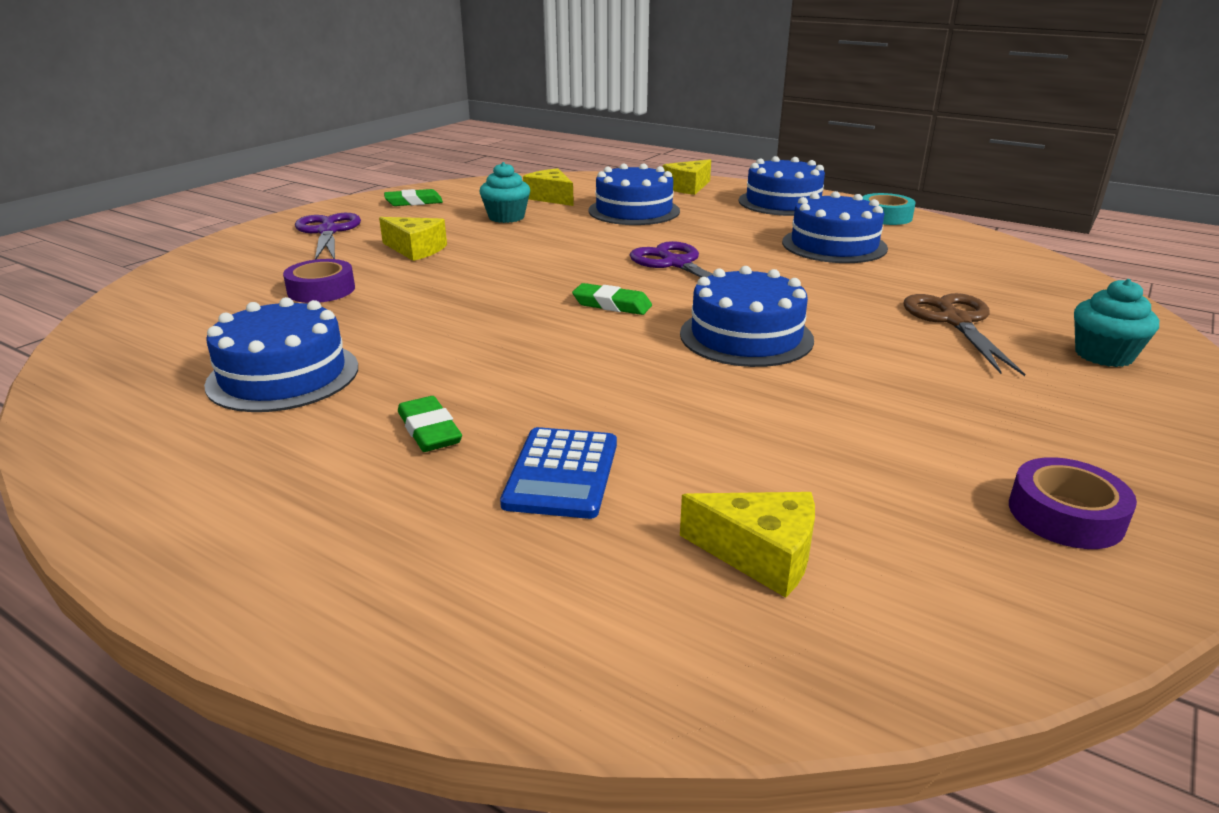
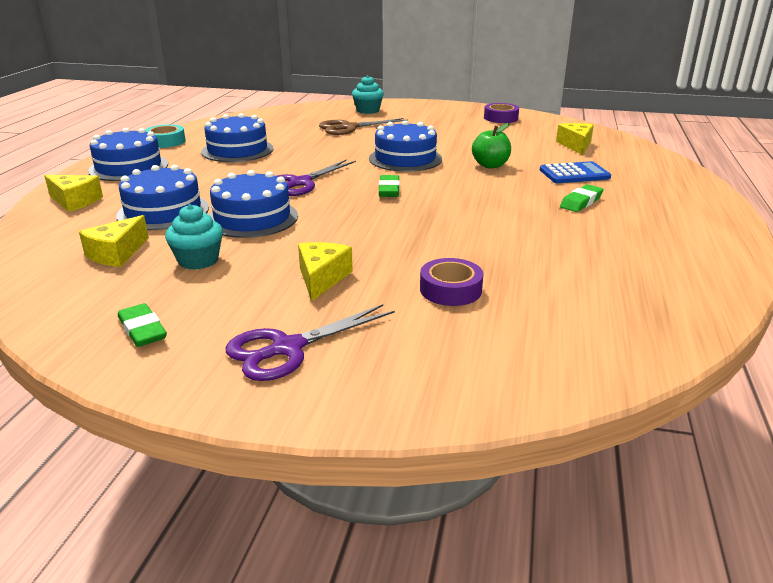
camera: 110 degrees left, 0 degrees up
blue cake [204,297,358,412] -> blue cake moved to [209,170,298,238]
none -> green apple [472,123,511,168]

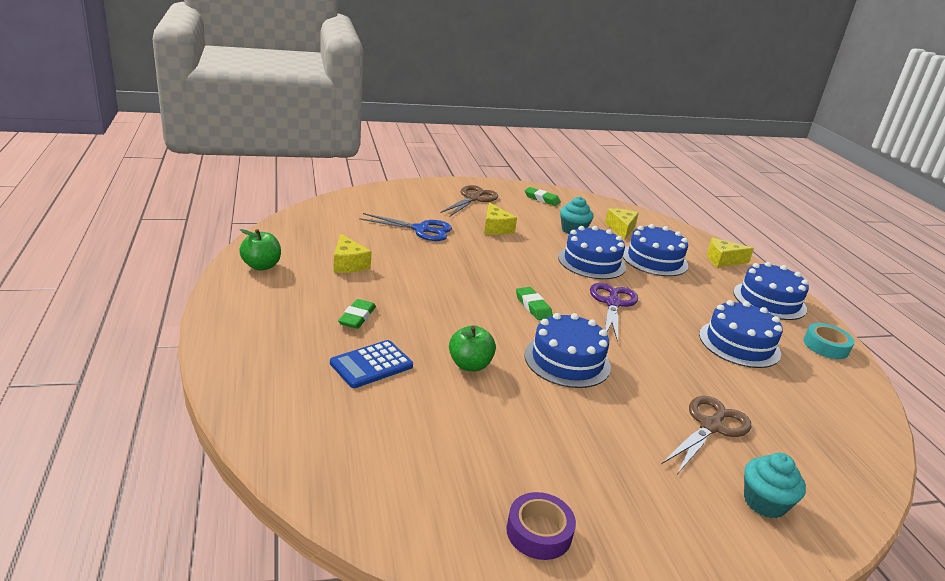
camera: 150 degrees right, 0 degrees up
purple scissors [226,304,395,381] -> brown scissors [440,185,498,217]
purple tape [420,258,484,306] -> blue scissors [359,213,452,241]
yellow cheese [556,123,594,155] -> yellow cheese moved to [333,234,372,273]
none -> green apple [239,229,281,271]

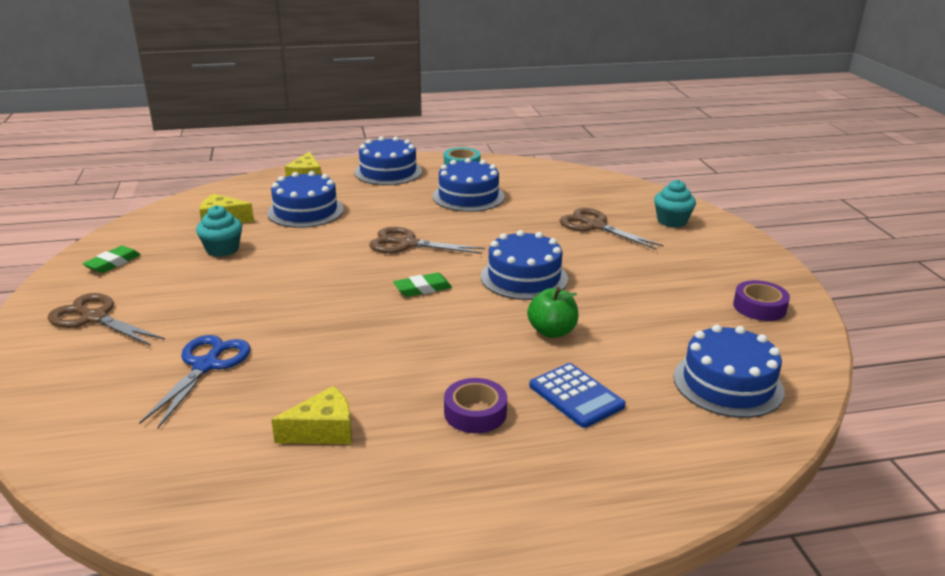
camera: 85 degrees left, 0 degrees up
green apple [239,229,281,271] -> none
green eraser [338,299,376,329] -> purple tape [444,378,507,433]
yellow cheese [484,202,517,235] -> none
blue cake [558,226,626,279] -> blue cake moved to [674,325,785,418]
purple scissors [590,283,638,343] -> brown scissors [369,227,485,254]

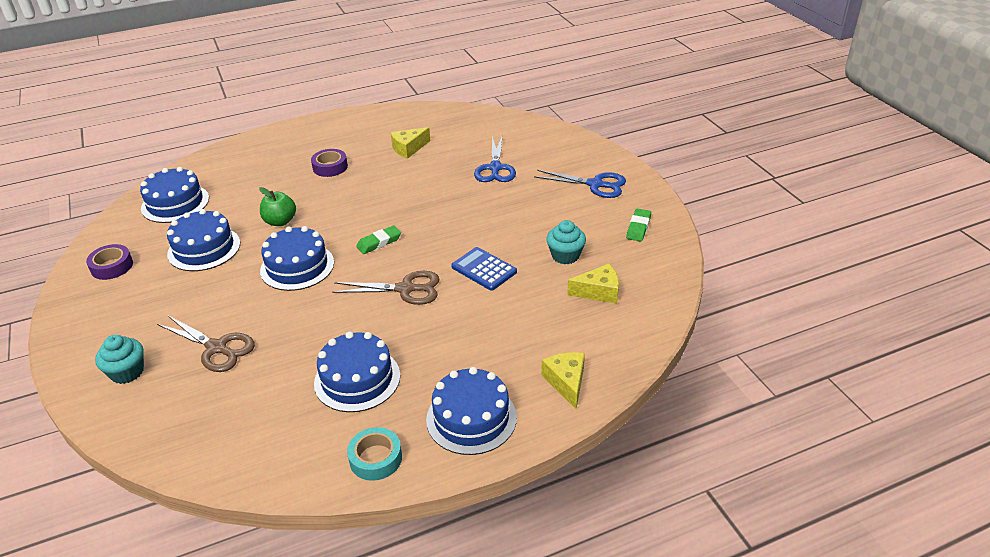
camera: 170 degrees right, 10 degrees up
brown scissors [48,293,165,346] -> blue scissors [534,170,626,198]
blue cake [267,171,344,228] -> blue cake moved to [167,209,240,271]
blue calculator [529,363,626,428] -> blue calculator moved to [451,247,517,291]

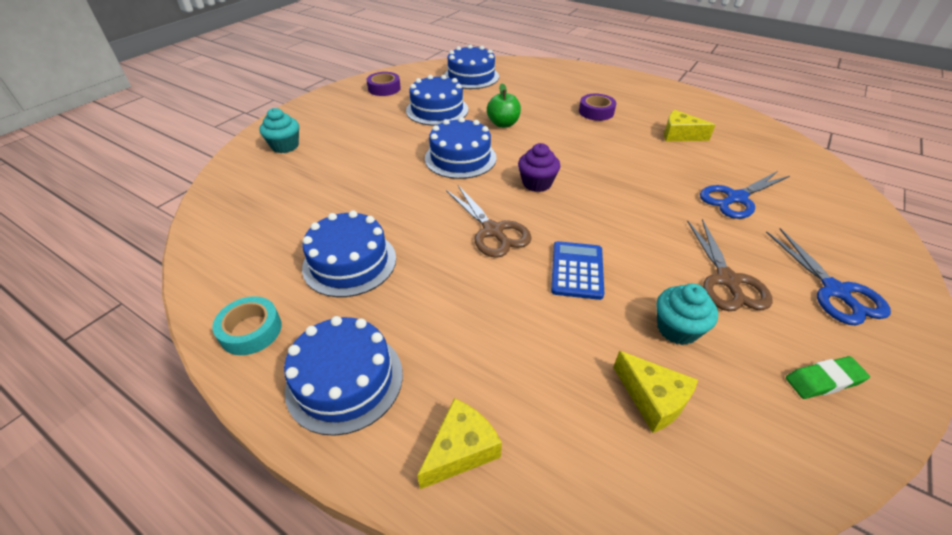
camera: 55 degrees right, 5 degrees up
brown scissors [157,315,255,372] -> brown scissors moved to [687,219,773,311]
green eraser [356,225,401,254] -> purple cupcake [518,143,560,192]

